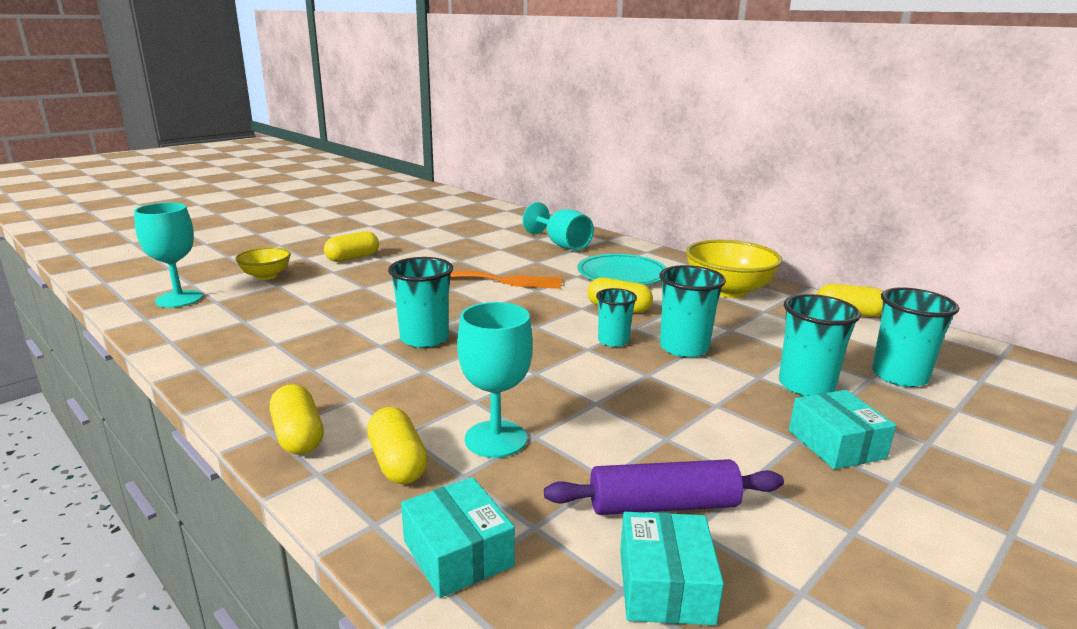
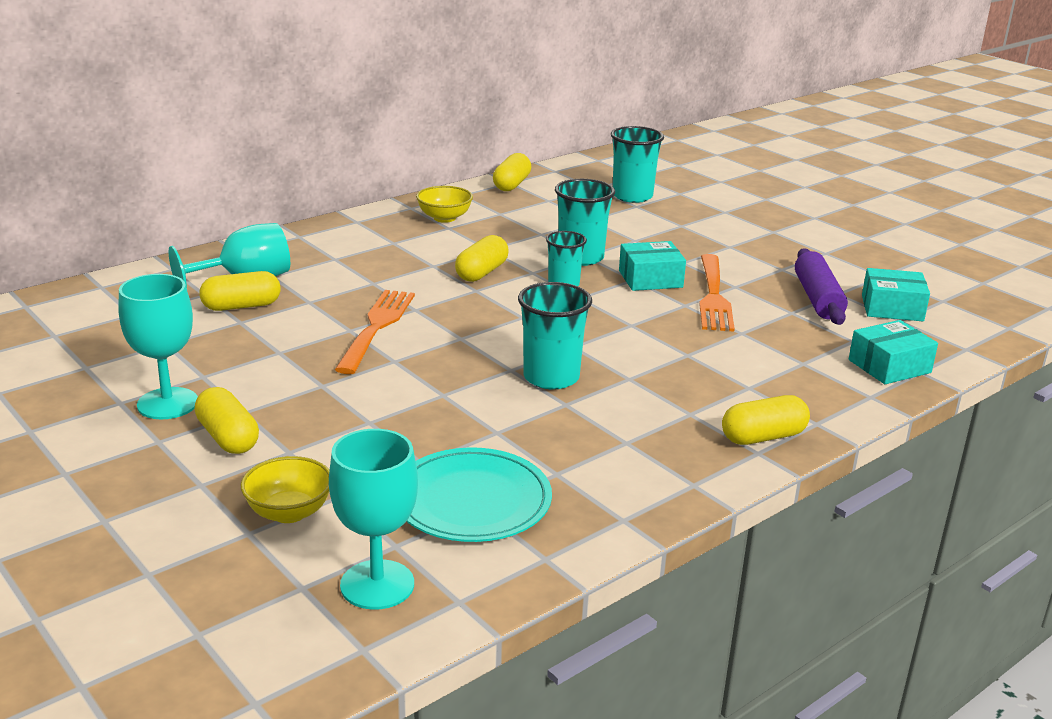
camera: 85 degrees left, 5 degrees up
yellow capsule [367,407,428,484] -> yellow capsule moved to [199,271,281,311]
turquoise goblet [457,302,533,458] -> turquoise goblet moved to [118,274,198,419]
turquoise plate [577,254,667,285] -> turquoise plate moved to [406,447,552,542]
yellow bowl [686,240,782,298] -> yellow bowl [416,186,473,223], size x0.57
turquoise cup [779,294,861,396] -> none
turquoise box [789,390,896,469] -> turquoise box moved to [619,241,686,291]
none -> orange fork [699,254,735,331]

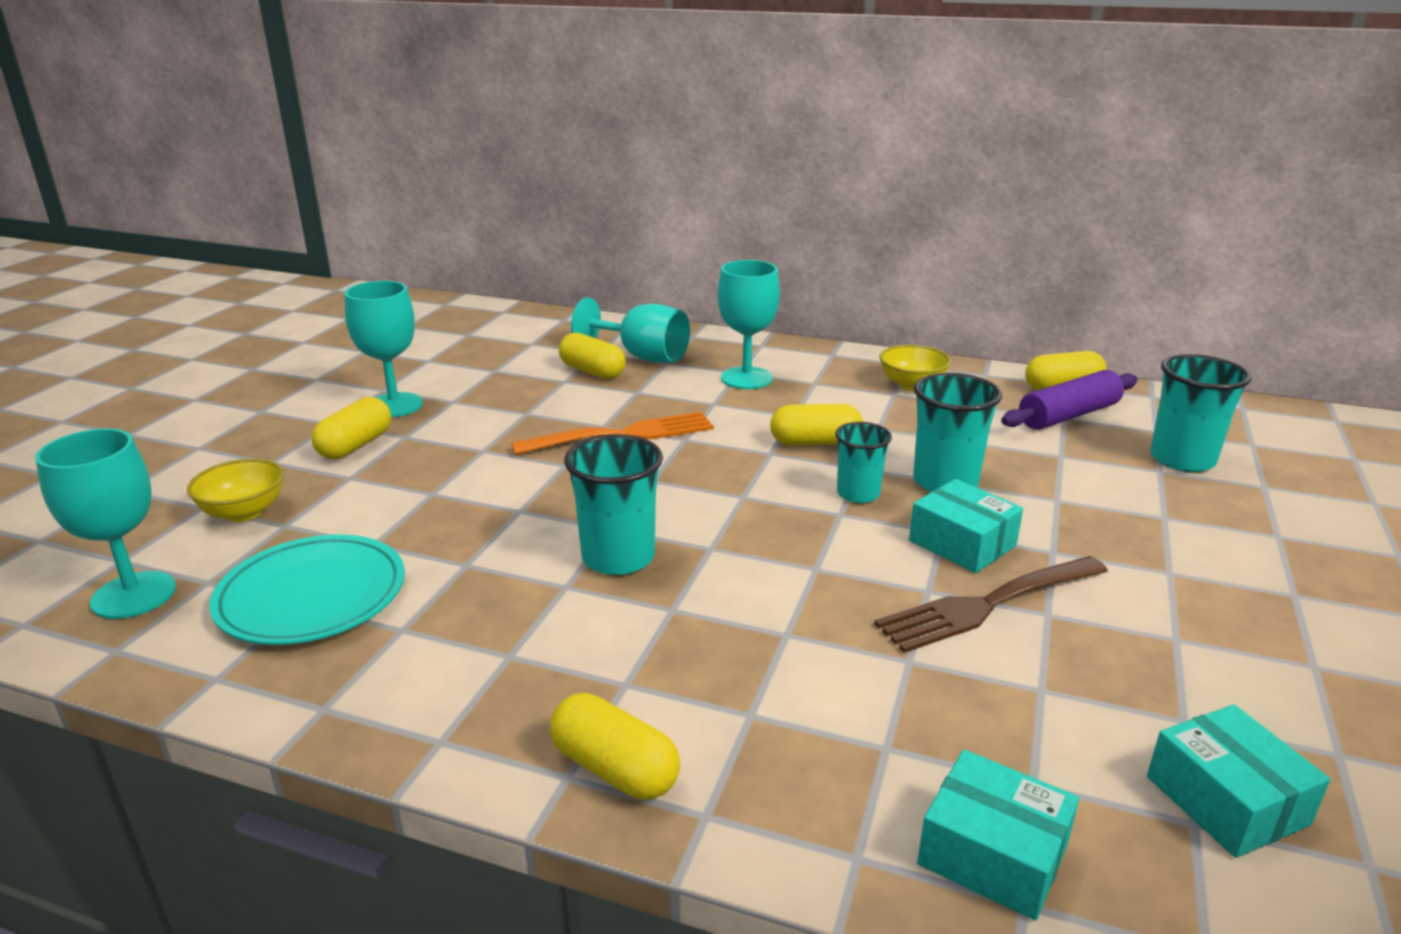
camera: 60 degrees right, 0 degrees up
orange fork [699,254,735,331] -> brown fork [874,556,1108,653]
purple rolling pin [795,248,848,325] -> purple rolling pin moved to [1001,370,1138,430]
none -> turquoise goblet [718,260,780,389]

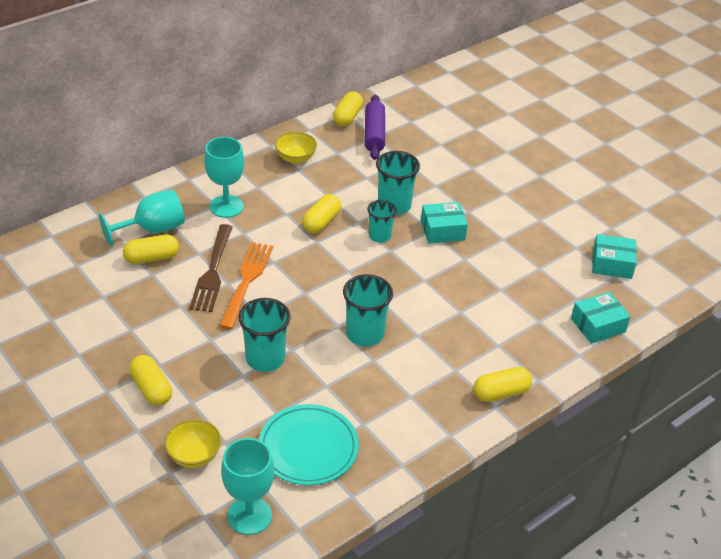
camera: 60 degrees left, 15 degrees up
turquoise goblet [344,281,423,417] -> none
brown fork [874,556,1108,653] -> brown fork moved to [189,224,233,312]
turquoise cup [1150,354,1251,472] -> turquoise cup moved to [238,298,291,372]

